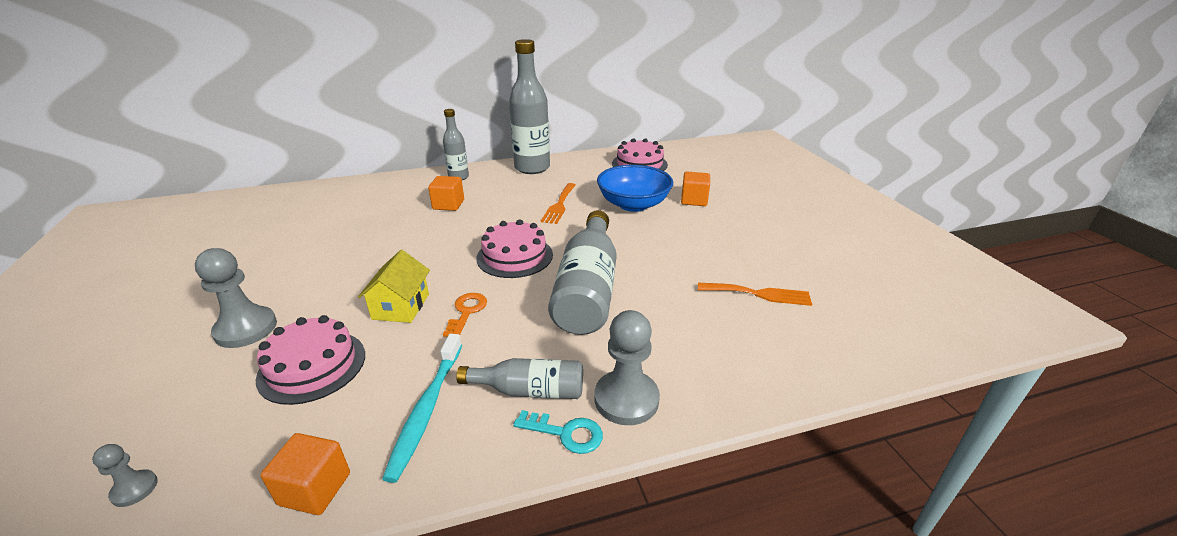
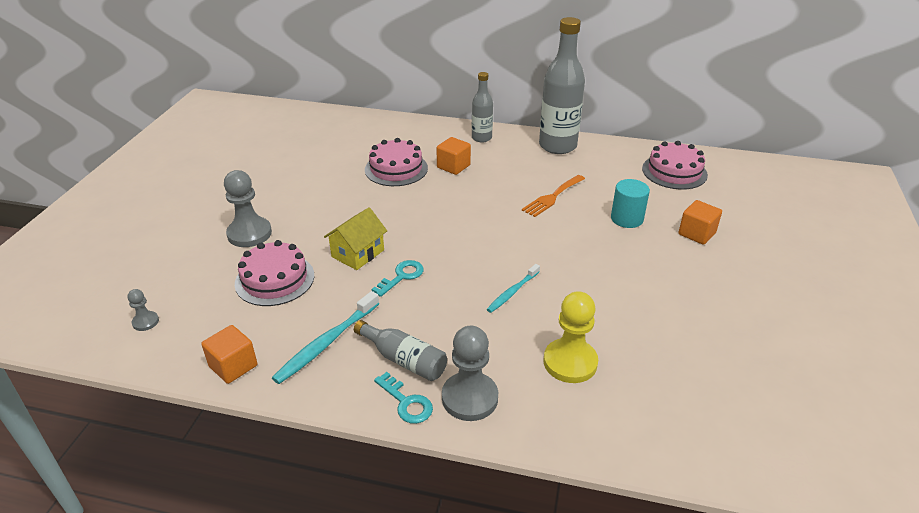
camera: 30 degrees right, 5 degrees up
orange key [443,293,487,337] -> turquoise key [372,260,424,297]
pink cake [476,219,553,278] -> pink cake moved to [365,138,428,186]
grey bottle [548,210,617,335] -> turquoise toothbrush [487,264,540,313]
blue bowl [597,165,673,212] -> turquoise cylinder [611,179,650,228]
orange fork [698,283,812,306] -> none
none -> yellow pawn [543,291,598,383]

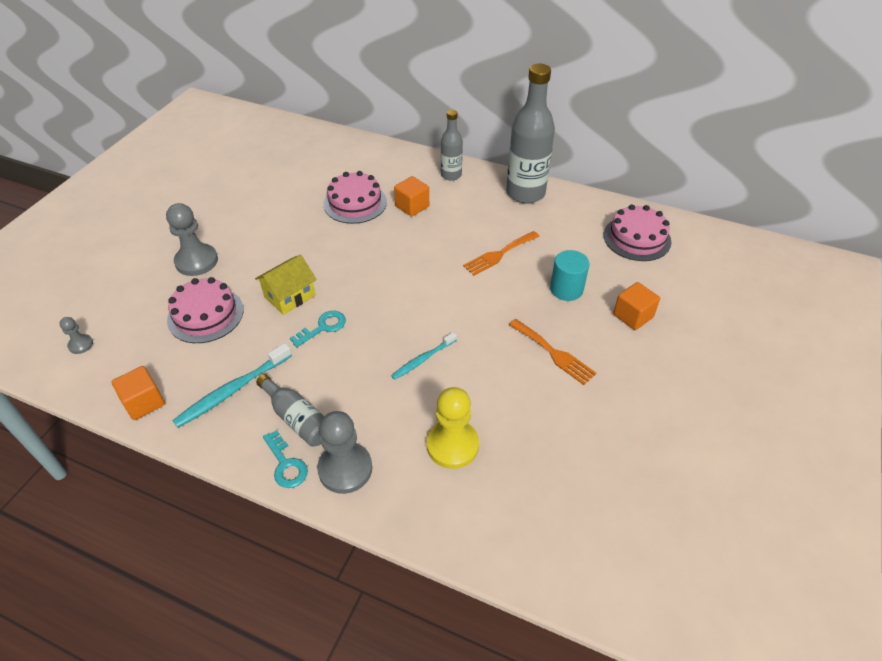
camera: 10 degrees right, 10 degrees up
none -> orange fork [509,319,597,385]

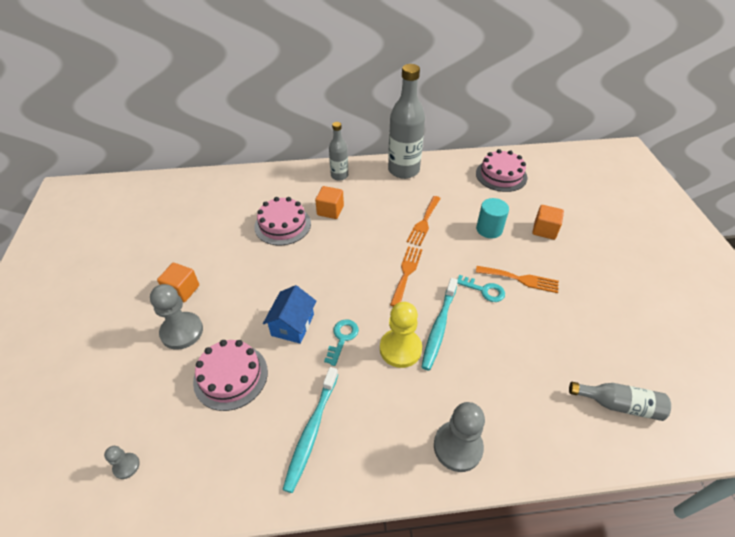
camera: 30 degrees left, 0 degrees up
orange cube [111,366,165,420] -> orange cube moved to [157,263,199,302]
yellow house [255,254,317,315] -> blue house [263,285,316,344]
grey bottle [256,374,324,447] -> grey bottle moved to [569,382,671,421]
turquoise key [263,430,308,488] -> turquoise key moved to [457,275,505,302]
turquoise toothbrush [391,332,457,380] -> turquoise toothbrush [422,278,458,370], size x1.58
yellow pawn [427,387,479,469] -> yellow pawn moved to [380,302,422,368]
none -> orange fork [390,246,422,307]

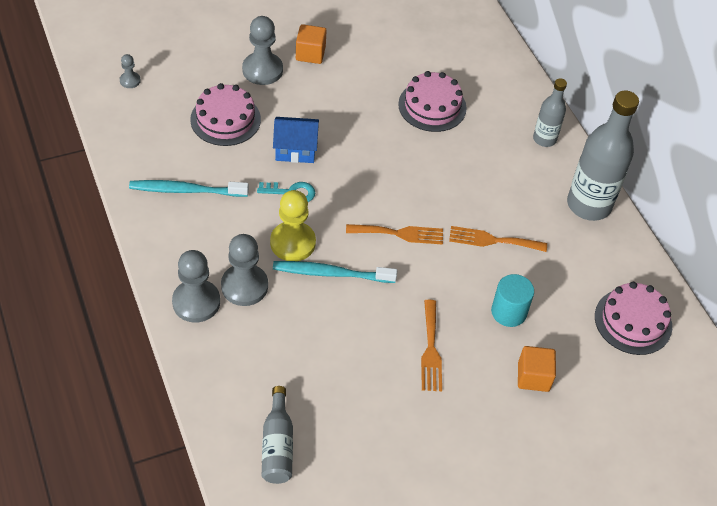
camera: 70 degrees right, 5 degrees up
orange cube [315,186,344,219] -> none
turquoise key [457,275,505,302] -> none
none -> grey pawn [221,234,268,306]

